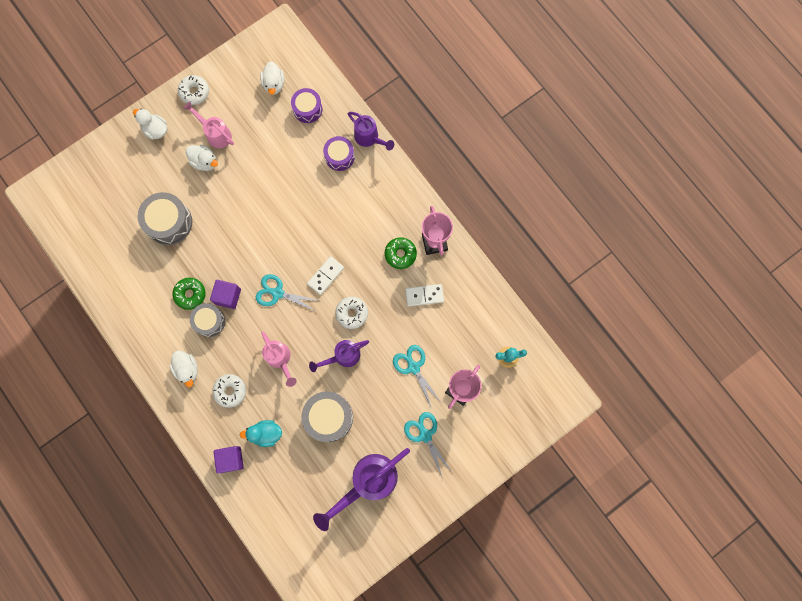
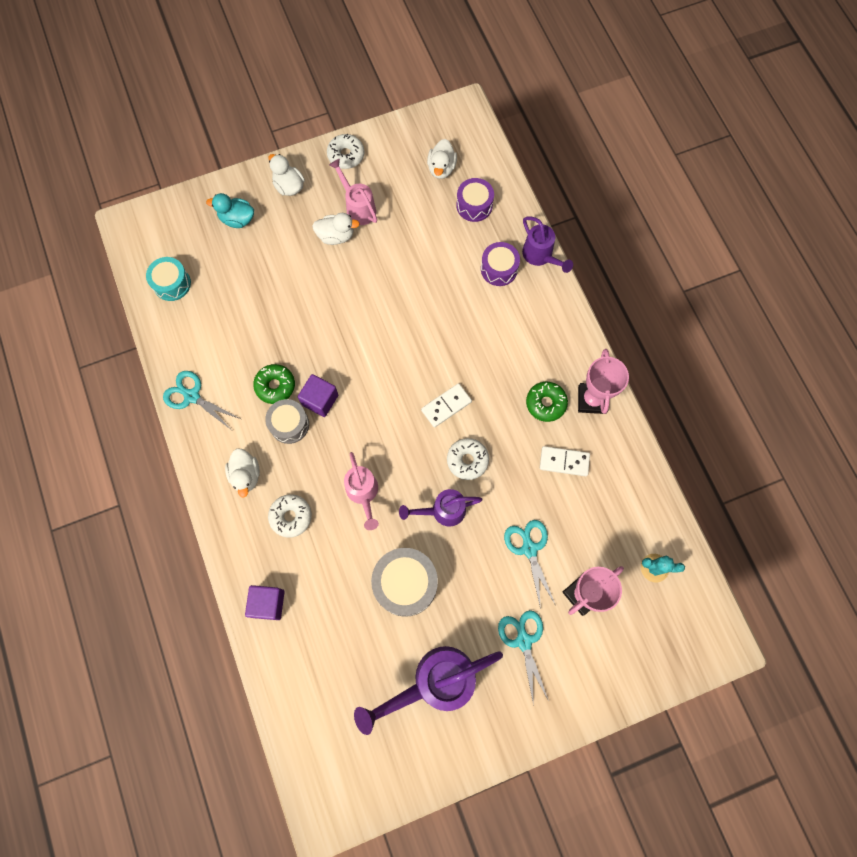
camera: 15 degrees right, 5 degrees down
grey drum [138,192,192,245] -> none
white duck [186,145,218,171] -> white duck turned 45 degrees counterclockwise [312,213,360,245]
turquoise duck [240,420,282,447] -> turquoise duck moved to [206,193,254,228]
turquoise scissors [256,274,320,312] -> turquoise scissors moved to [163,371,240,429]
none -> turquoise drum [146,257,191,301]

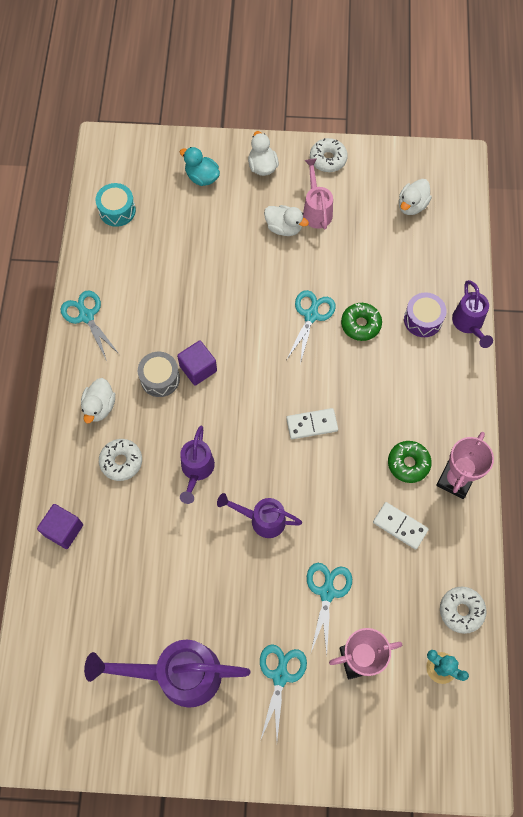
camera: 25 degrees right, 5 degrees down
green donut [253,364,295,404] -> green donut moved to [341,303,382,341]
pink watering can [344,452,379,530] -> purple watering can [180,426,215,504]
grey drum [371,548,438,617] -> none
white donut [447,438,489,480] -> white donut moved to [440,587,486,634]
purple drum [456,178,494,222] -> none
none -> turquoise scissors [287,290,336,364]

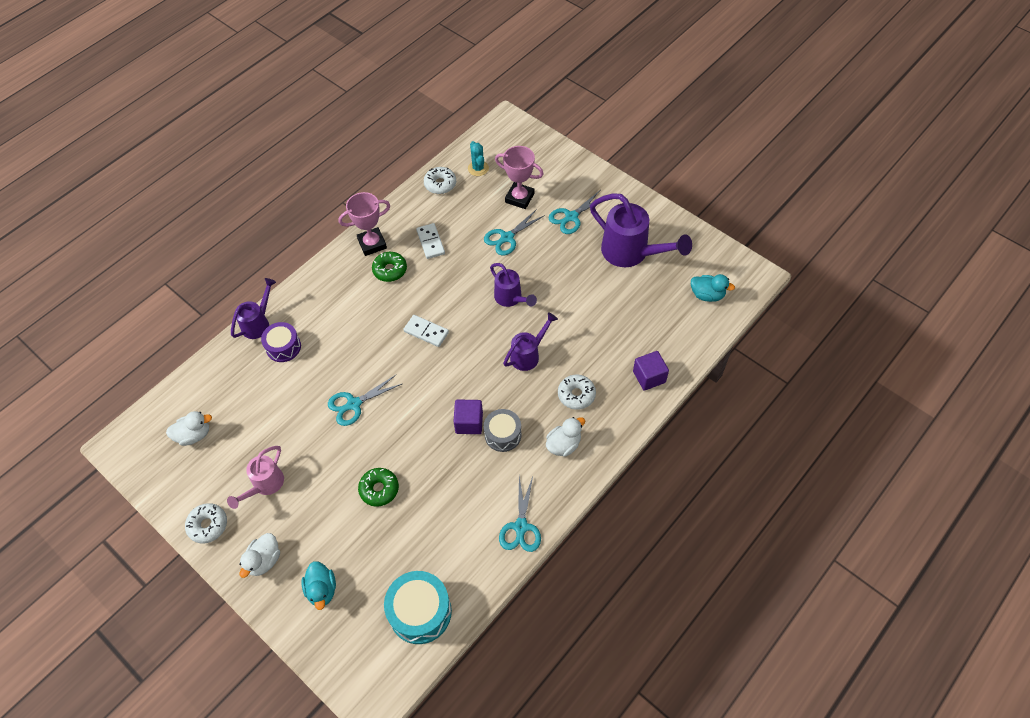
camera: 140 degrees left, 10 degrees down
turquoise drum [96,183,136,227] -> turquoise drum [384,571,452,644], size x1.53
white duck [264,205,309,236] -> none
green donut [341,303,382,341] -> green donut moved to [358,468,399,507]
none -> turquoise duck [691,274,735,302]

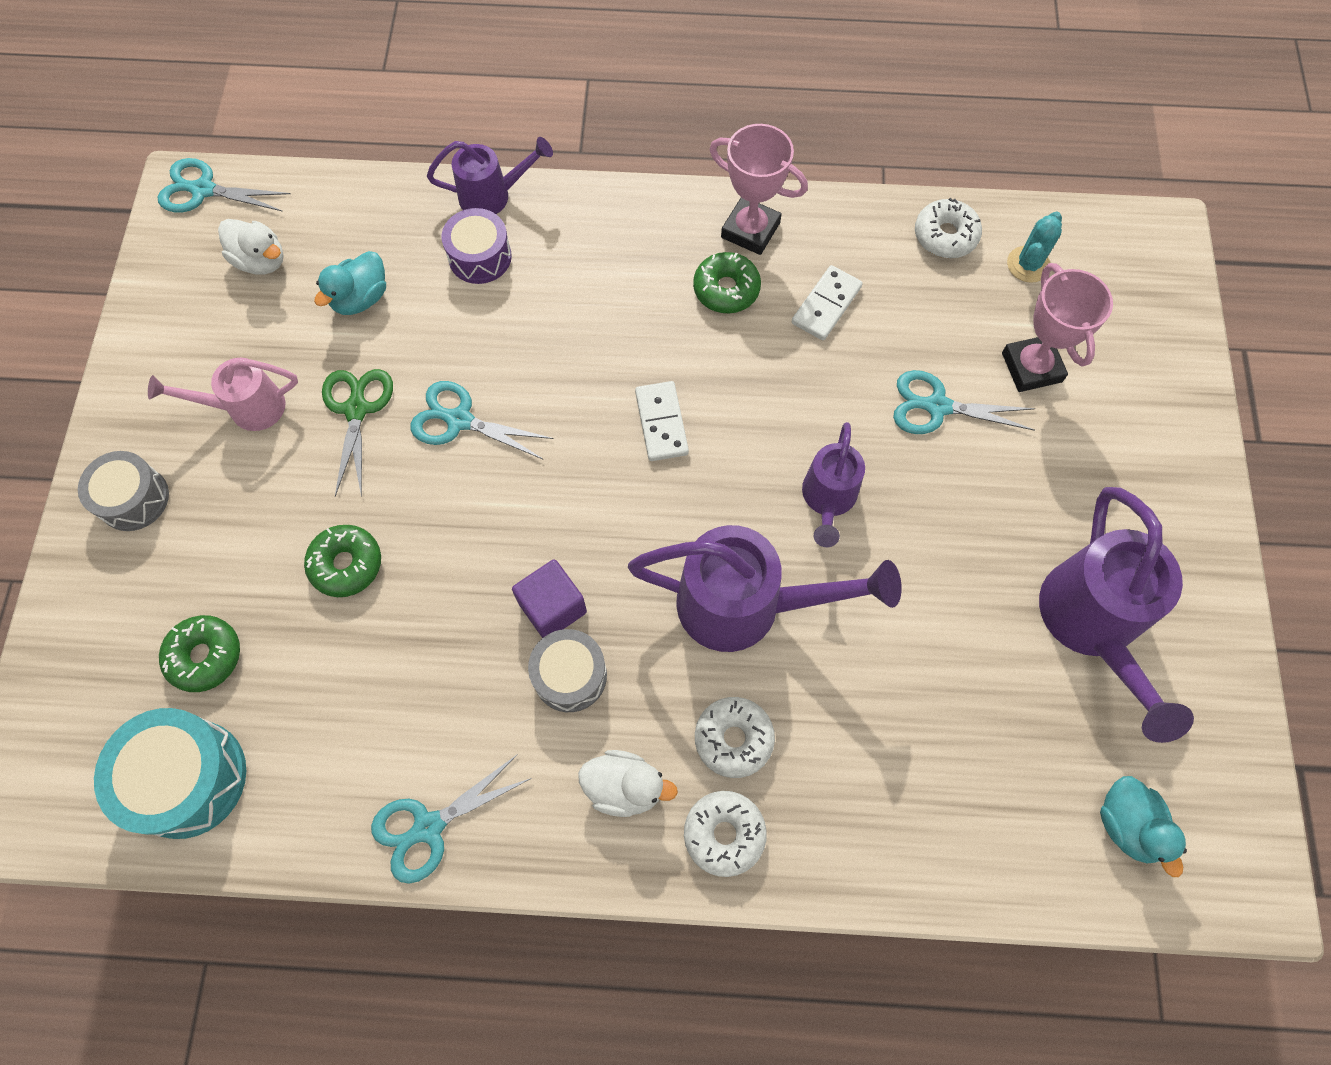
camera: 50 degrees right, 10 degrees up
white donut [185,503,227,544] -> white donut moved to [684,791,767,877]
white duck [239,533,280,578] -> grey drum [78,451,169,531]
turquoise duck [301,561,336,610] -> turquoise duck moved to [314,251,386,315]
purple watering can [503,312,558,371] -> purple watering can [628,525,902,652], size x1.72
turquoise scissors [548,190,600,234] -> turquoise scissors moved to [158,158,290,212]
purple cube [633,351,669,391] -> none
none -> green donut [159,615,240,692]
none -> green scissors [322,369,393,497]

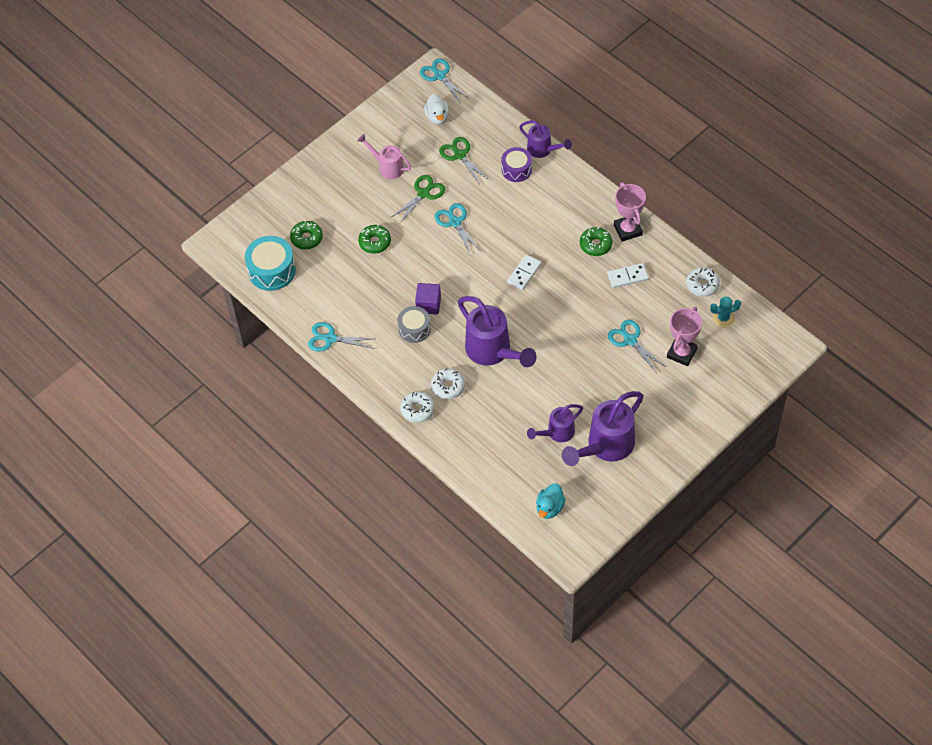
camera: 45 degrees right, 10 degrees down
grey drum [78,451,169,531] -> none
turquoise duck [314,251,386,315] -> green scissors [439,137,489,184]
white duck [578,750,678,817] -> none
purple watering can [802,422,865,547] -> purple watering can moved to [527,404,583,442]

